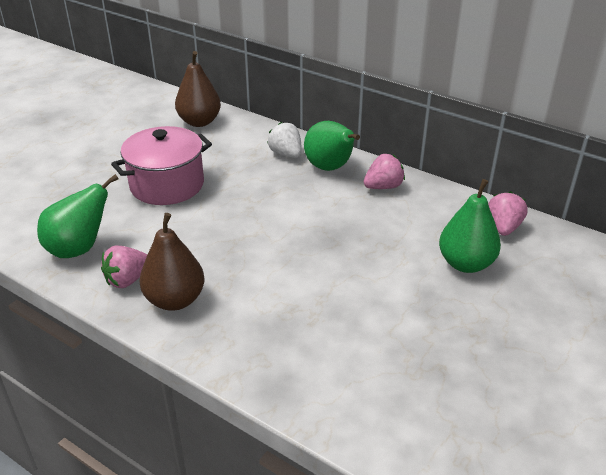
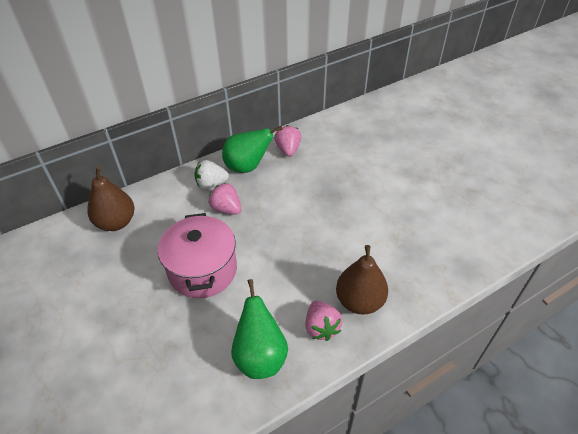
camera: 65 degrees left, 10 degrees up
green pear [439,179,501,273] -> none
pink strawberry [488,191,528,236] -> pink strawberry moved to [208,182,241,215]

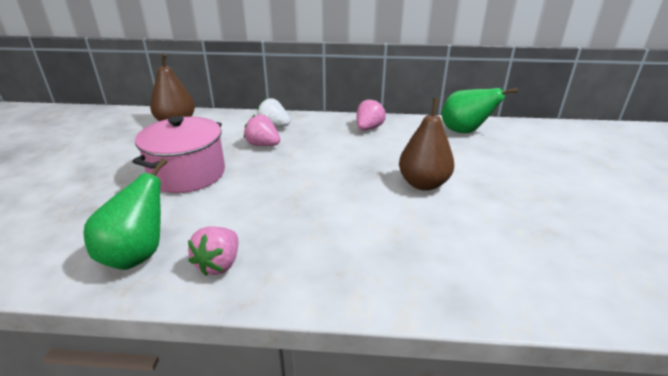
camera: 35 degrees right, 15 degrees down
pink strawberry [208,182,241,215] -> pink strawberry turned 45 degrees counterclockwise [244,114,280,146]
green pear [222,126,283,173] -> green pear moved to [442,88,518,133]
brown pear [336,245,388,315] -> brown pear moved to [399,98,454,191]

